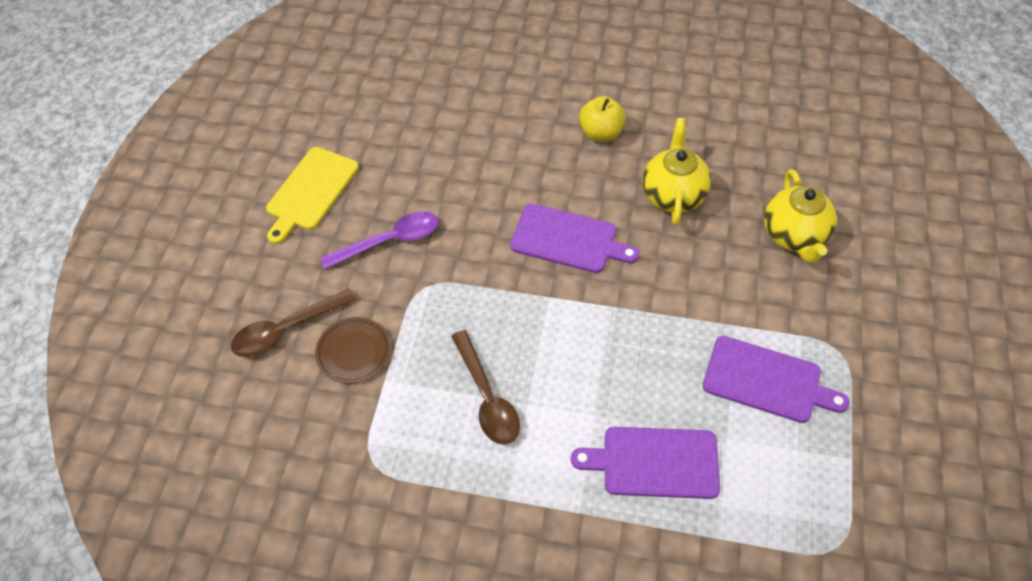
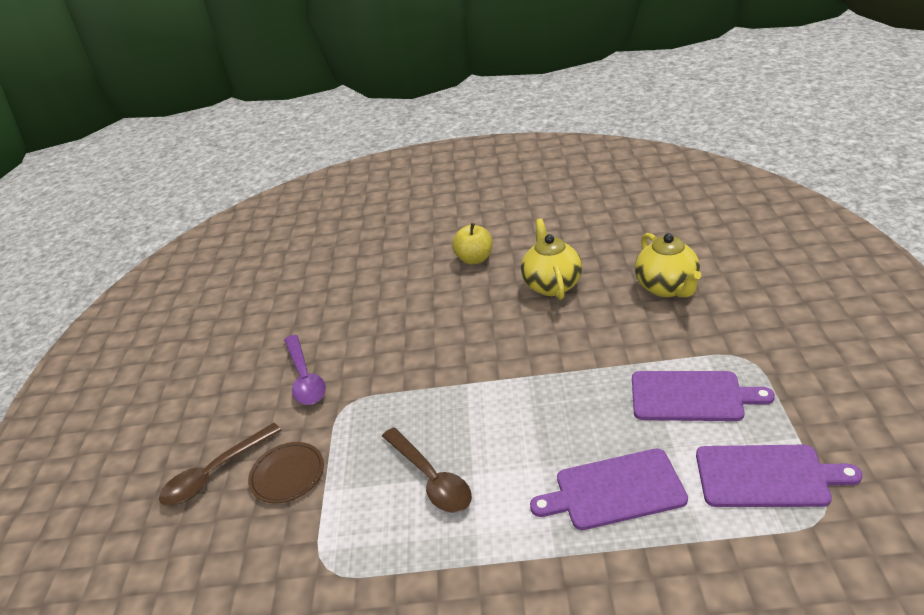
camera: 10 degrees left, 20 degrees down
yellow cutting board [266,147,359,244] -> none
purple spoon [320,211,438,270] -> purple spoon turned 105 degrees clockwise [284,335,326,405]
purple cutting board [510,204,639,273] -> purple cutting board moved to [696,445,863,507]

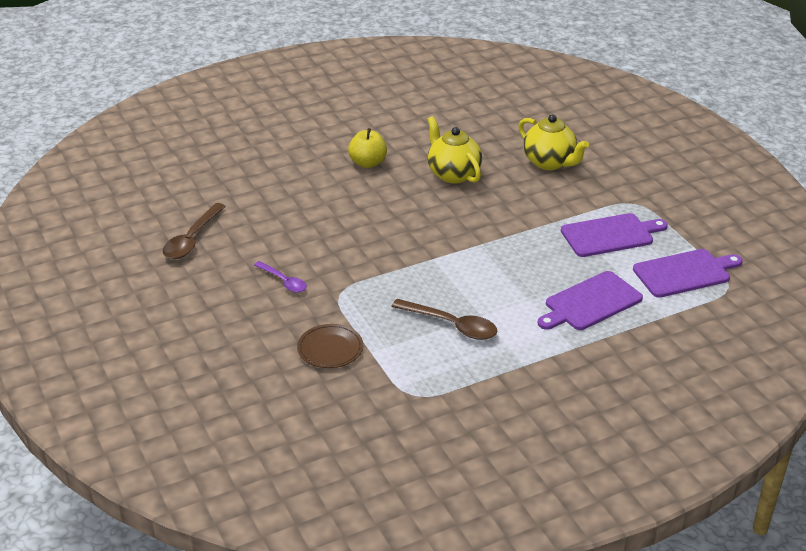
camera: 30 degrees left, 0 degrees up
brown spoon [159,423,282,506] -> brown spoon moved to [163,203,226,259]
purple spoon [284,335,326,405] -> purple spoon [254,261,307,293], size x0.65

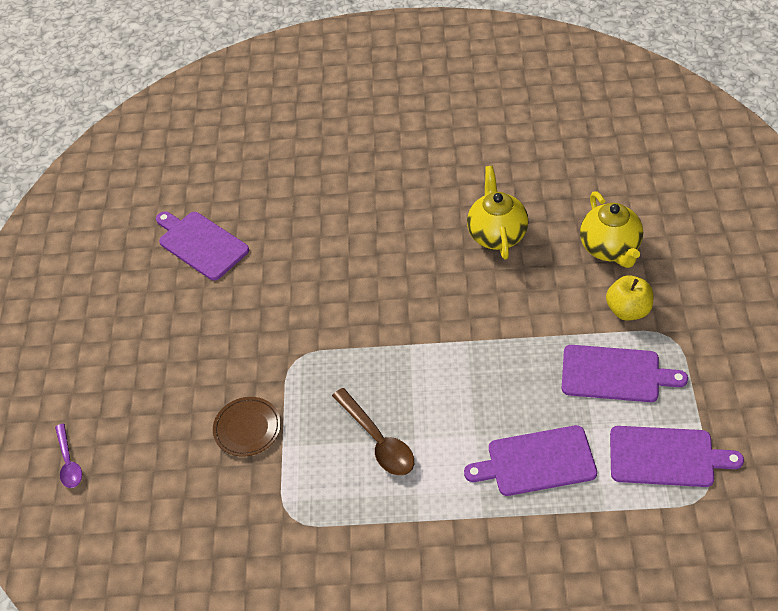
camera: 30 degrees right, 15 degrees up
brown spoon [163,203,226,259] -> purple cutting board [156,211,249,281]
purple spoon [254,261,307,293] -> purple spoon moved to [55,424,82,488]
yellow apple [348,128,387,168] -> yellow apple moved to [606,275,653,321]

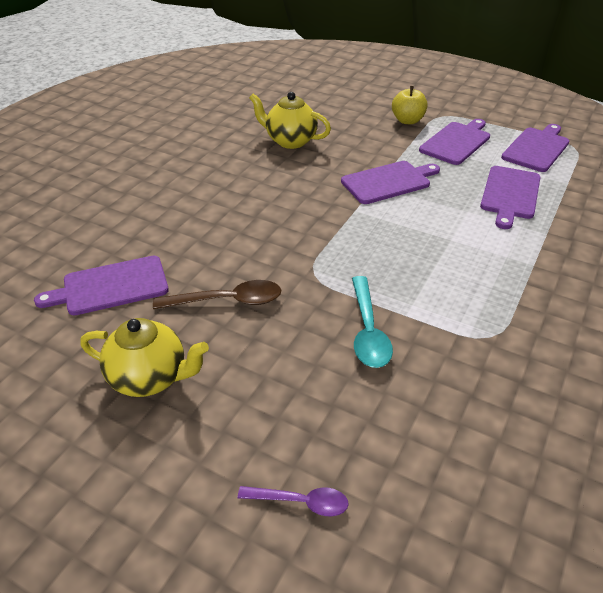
camera: 65 degrees left, 10 degrees down
brown plate [213,397,281,457] -> turquoise spoon [352,276,393,368]
brown spoon [332,388,414,476] -> brown spoon moved to [153,280,281,309]
yellow teapot [580,191,643,268] -> yellow teapot moved to [80,318,209,397]
none -> purple cutting board [341,161,440,204]

